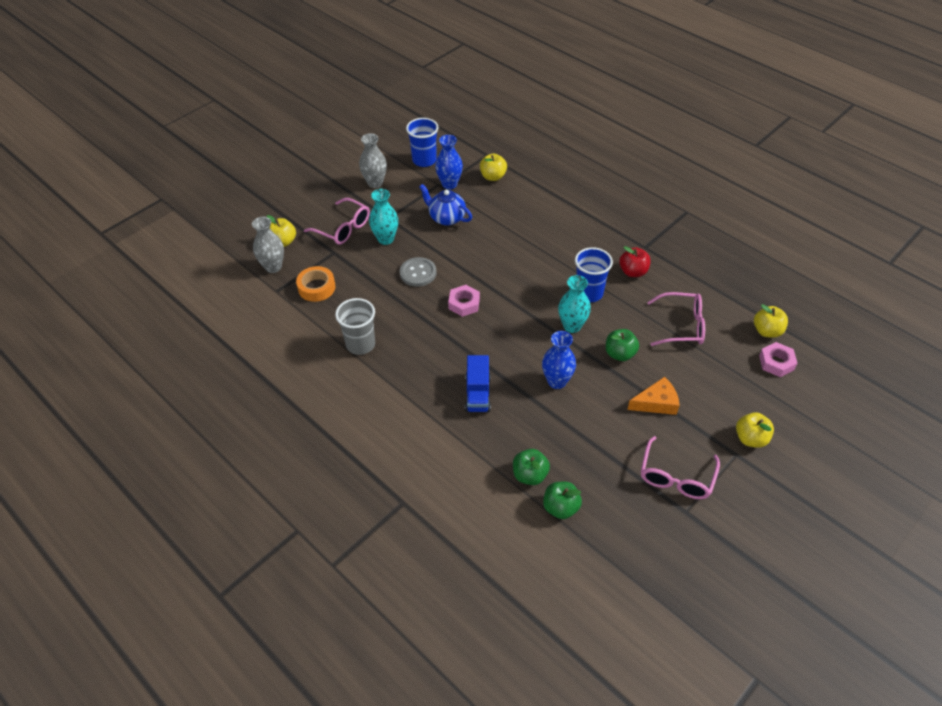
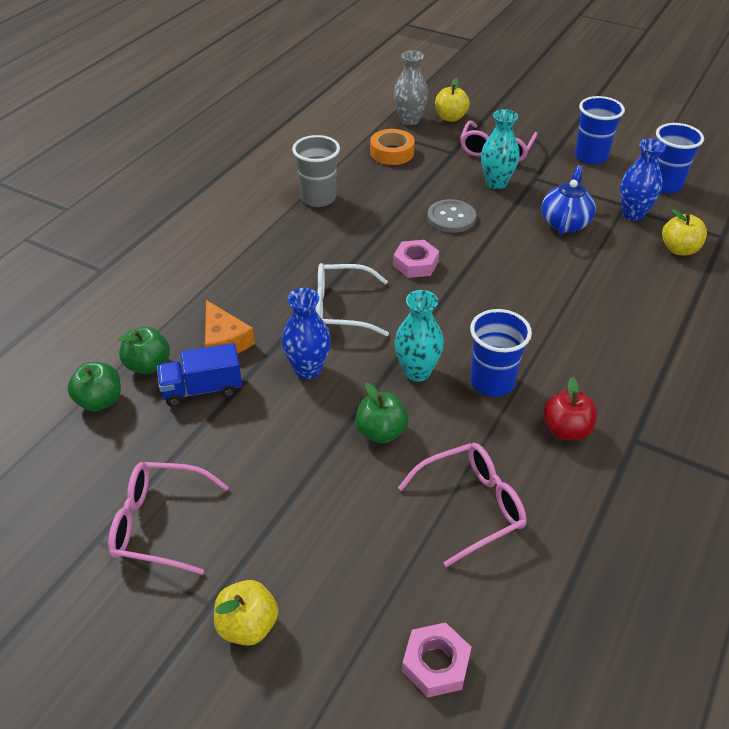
camera: 75 degrees right, 5 degrees down
grey vase [359,133,387,188] -> blue cup [575,96,625,164]
blue truck [465,355,491,412] -> blue truck moved to [157,343,242,407]
orange cheese [627,377,680,415] -> orange cheese moved to [205,300,255,354]
pink glasses [647,292,705,346] -> pink glasses turned 105 degrees counterclockwise [398,443,527,567]
yellow apple [754,304,788,338] -> none
none -> white glasses [316,263,389,336]

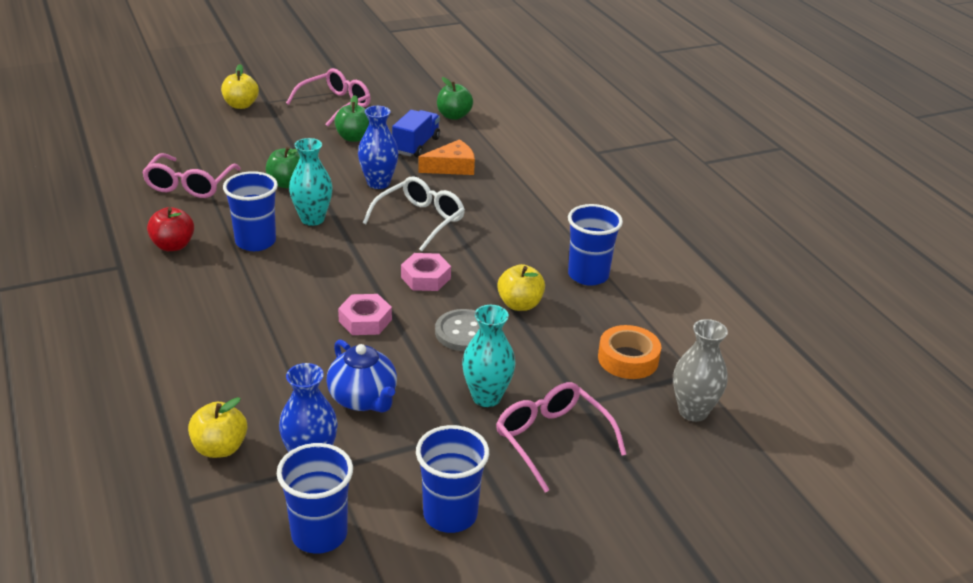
camera: 125 degrees right, 10 degrees down
green apple [118,327,170,374] -> green apple moved to [335,95,369,142]
orange cheese [205,300,255,354] -> orange cheese turned 150 degrees clockwise [418,139,475,175]
grey cup [292,135,340,207] -> blue cup [568,204,623,286]
pink nut [402,622,472,698] -> pink nut moved to [338,294,392,335]
yellow apple [435,78,470,122] -> yellow apple moved to [497,264,545,311]

